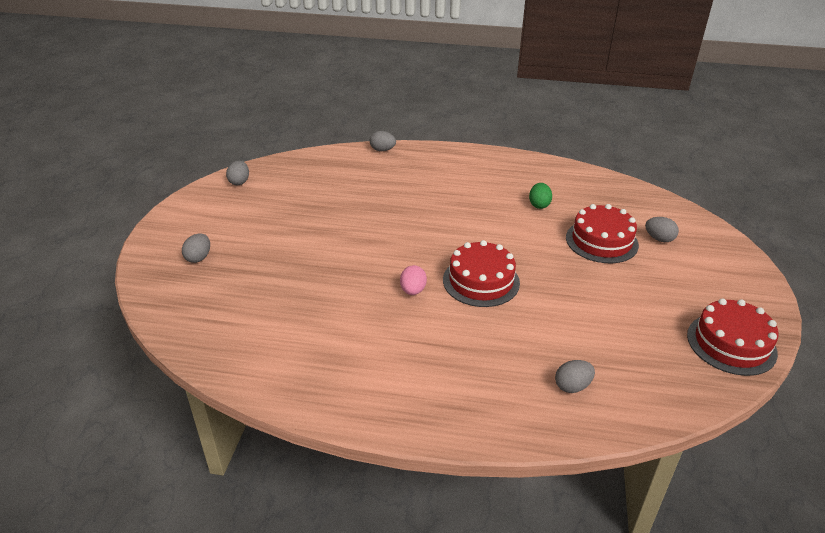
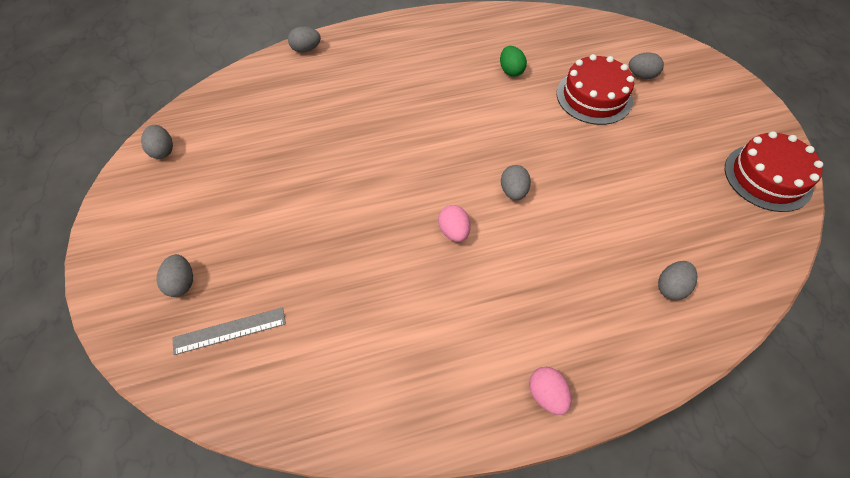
camera: 25 degrees left, 20 degrees up
red cake [443,240,520,307] -> grey egg [501,165,531,200]
none -> grey ruler [172,307,286,355]
none -> pink egg [529,367,572,415]

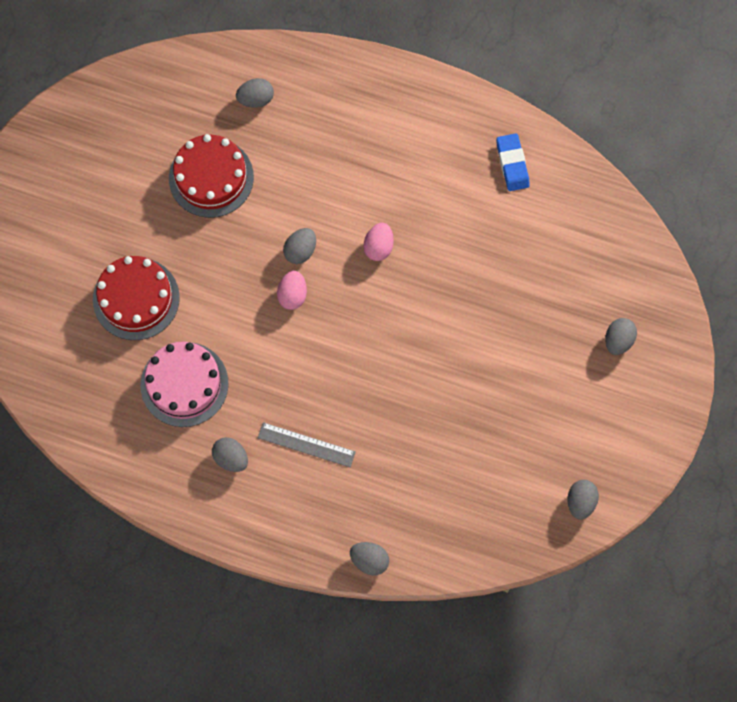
camera: 145 degrees left, 15 degrees up
grey ruler [172,307,286,355] -> grey ruler moved to [258,422,356,467]
green egg [500,46,527,77] -> pink cake [140,342,229,427]
pink egg [529,367,572,415] -> pink egg moved to [277,271,307,310]
grey egg [629,52,664,79] -> grey egg moved to [212,437,248,472]
red cake [725,131,823,212] -> red cake moved to [169,134,254,218]
none -> blue eraser [496,133,530,191]

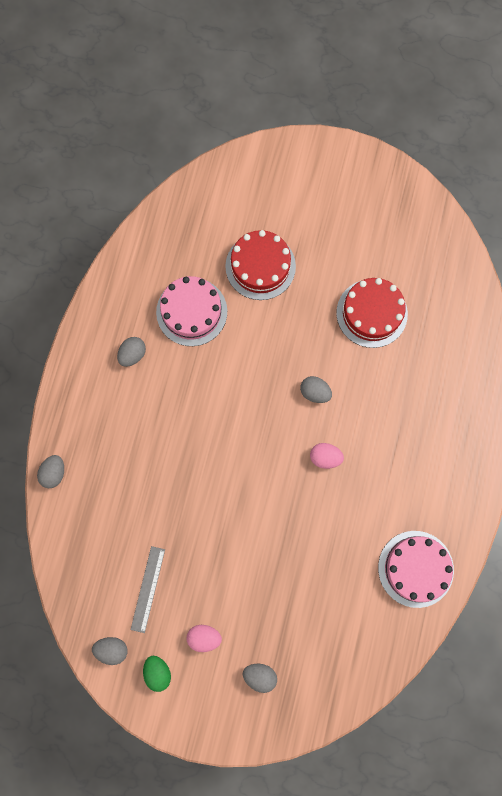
camera: 85 degrees right, 5 degrees up
grey egg [236,78,274,108] -> none
grey ruler [258,422,356,467] -> grey ruler moved to [130,546,165,633]
pink egg [277,271,307,310] -> pink egg moved to [187,625,222,652]
blue eraser [496,133,530,191] -> pink cake [378,531,454,608]
none -> green egg [143,656,171,692]

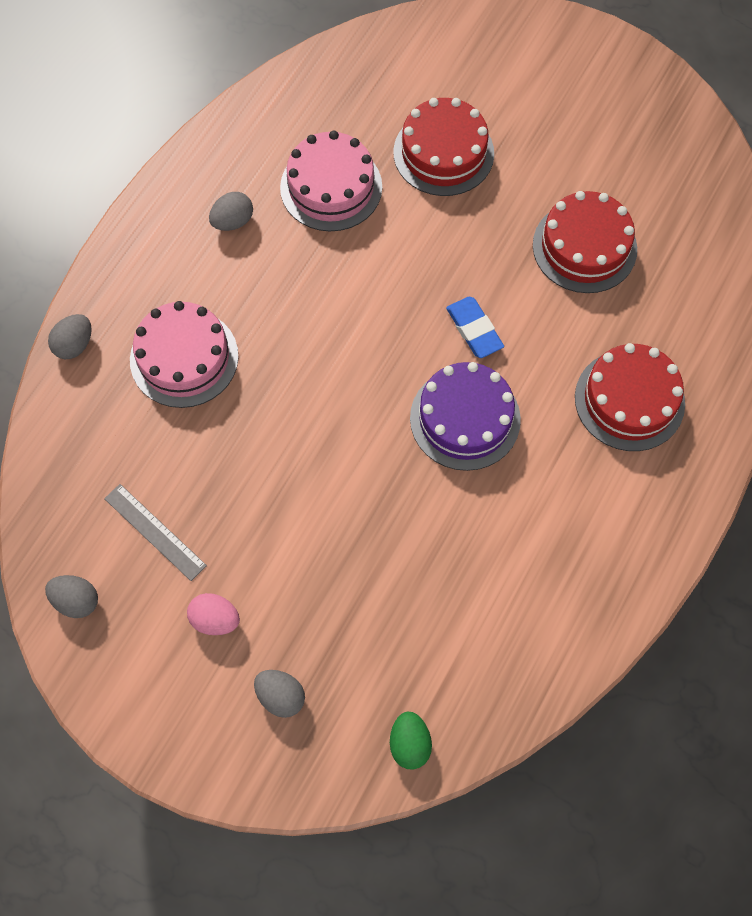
camera: 15 degrees right, 10 degrees down
grey ruler [130,546,165,633] -> grey ruler turned 75 degrees counterclockwise [104,484,207,581]
green egg [143,656,171,692] -> green egg moved to [390,712,432,770]
grey egg [300,376,332,403] -> blue eraser [446,297,504,358]
pink egg [310,443,344,469] -> purple cake [410,362,521,471]
pink cake [378,531,454,608] -> pink cake moved to [130,301,239,408]
none -> red cake [575,343,685,451]

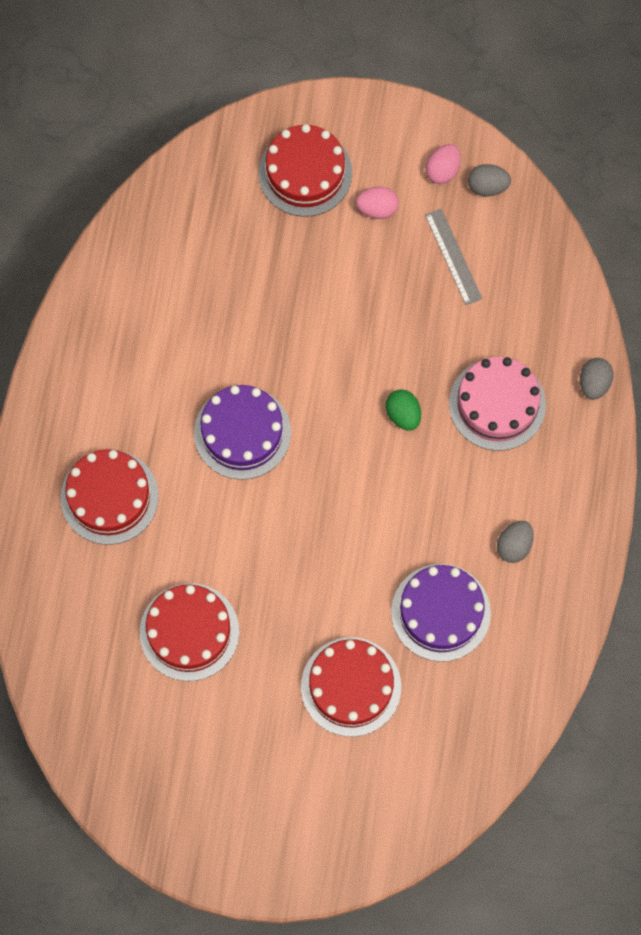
camera: 160 degrees right, 5 degrees up
grey ruler [104,484,207,581] -> grey ruler turned 45 degrees clockwise [425,209,482,305]
grey egg [254,670,305,718] -> red cake [259,124,352,217]
pink cake [280,131,382,231] -> purple cake [391,564,491,662]
green egg [390,712,432,770] -> green egg moved to [386,389,421,431]
blue eraser [446,297,504,358] -> none
none -> pink egg [426,144,461,184]

